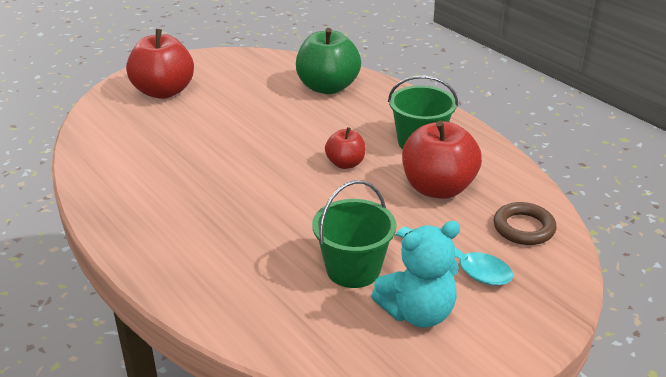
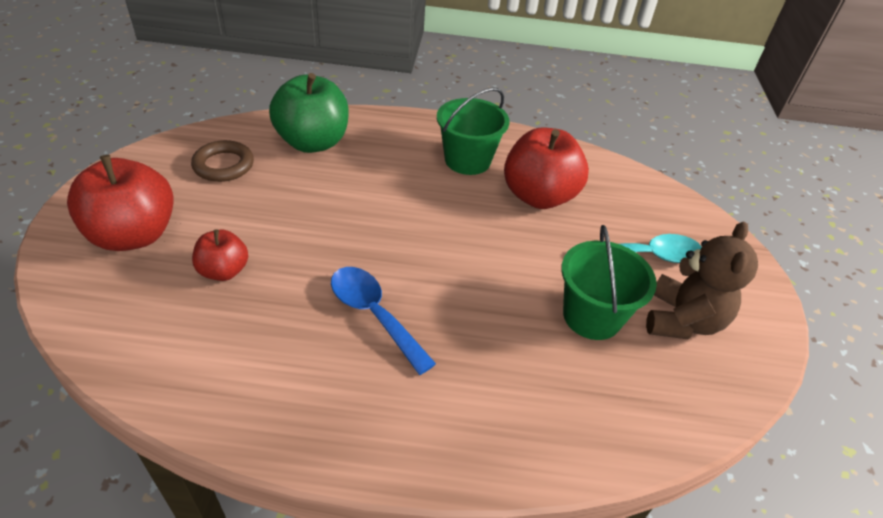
camera: 50 degrees left, 10 degrees up
red apple [325,127,365,169] -> red apple moved to [192,230,248,281]
turquoise teddy bear [371,221,460,328] -> brown teddy bear [646,222,758,339]
brown ring [494,202,557,245] -> brown ring moved to [191,140,254,182]
none -> blue spoon [331,267,436,375]

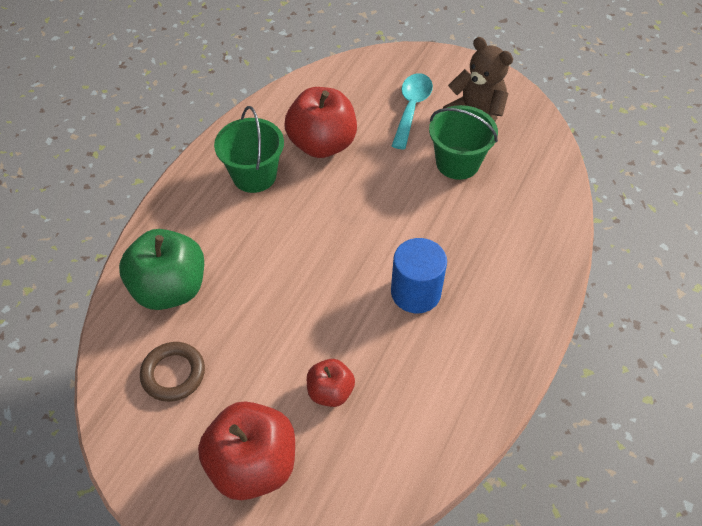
camera: 65 degrees left, 10 degrees up
blue spoon [331,267,436,375] -> blue cylinder [391,238,447,313]

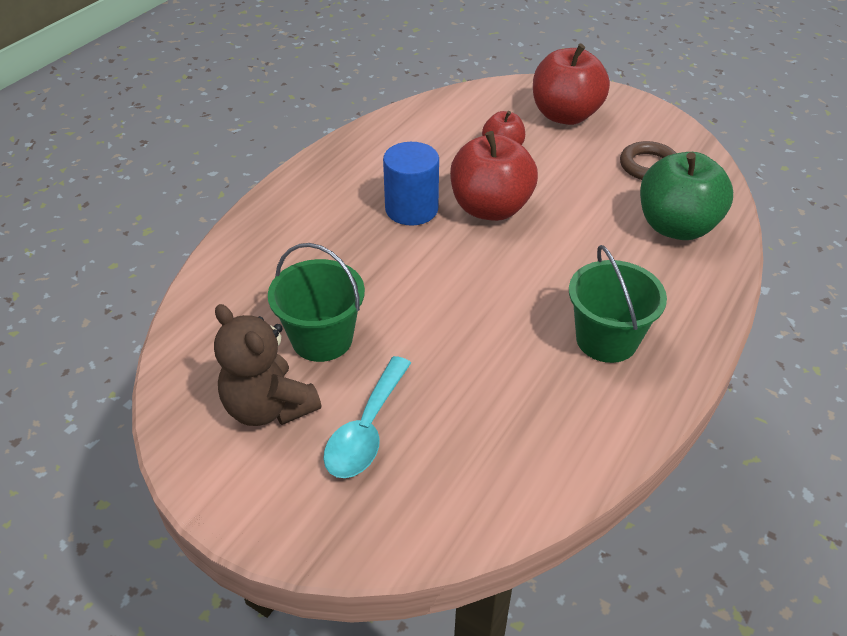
camera: 175 degrees left, 10 degrees down
red apple [284,87,357,158] -> red apple moved to [450,131,538,221]

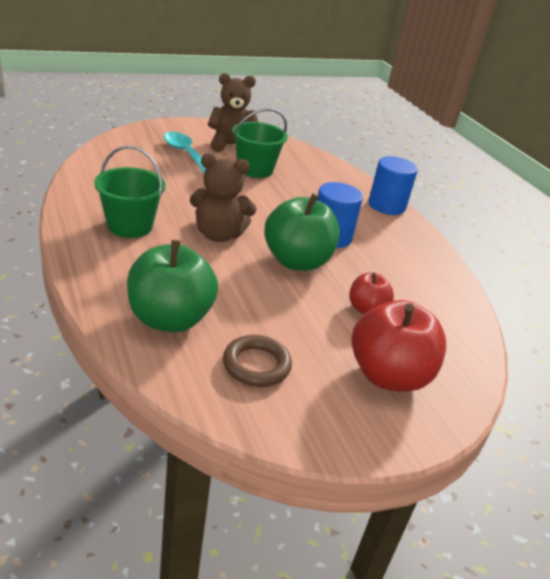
camera: 120 degrees right, 10 degrees down
red apple [450,131,538,221] -> green apple [264,193,340,271]
none -> brown teddy bear [190,153,257,242]
none -> blue cylinder [369,156,418,215]

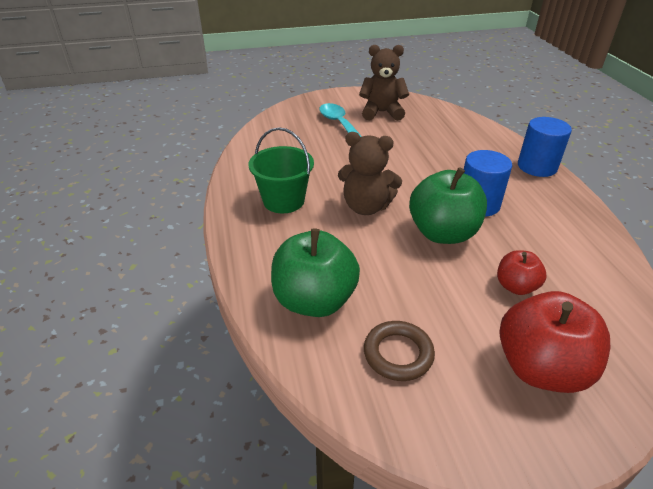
camera: 15 degrees right, 5 degrees up
green bucket [232,108,288,178] -> none

